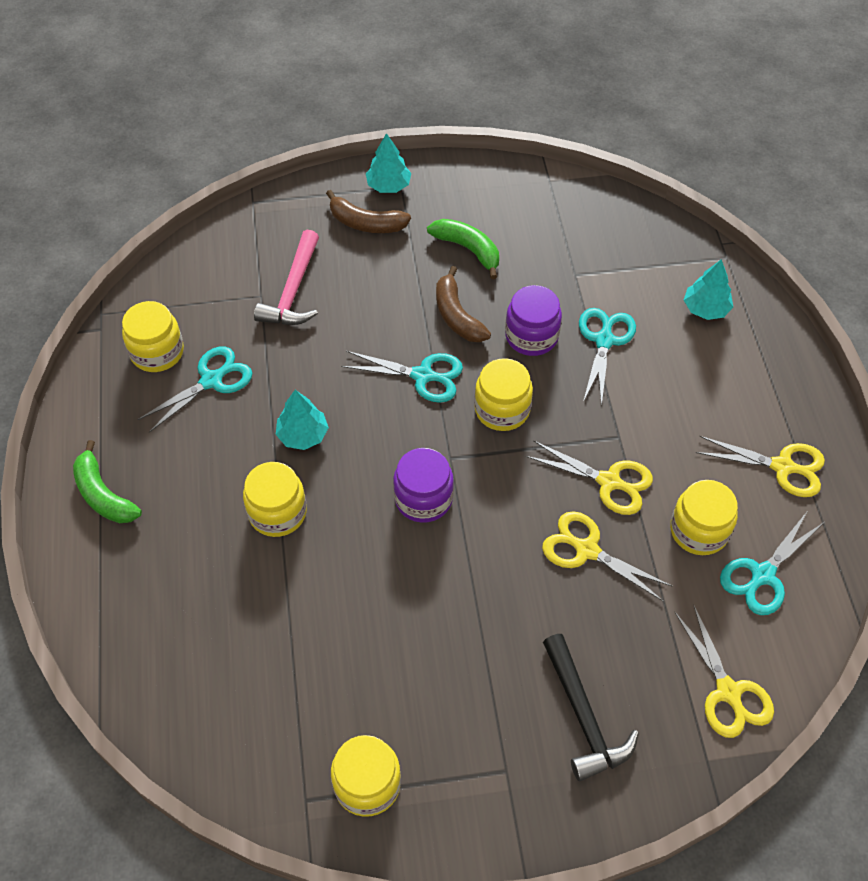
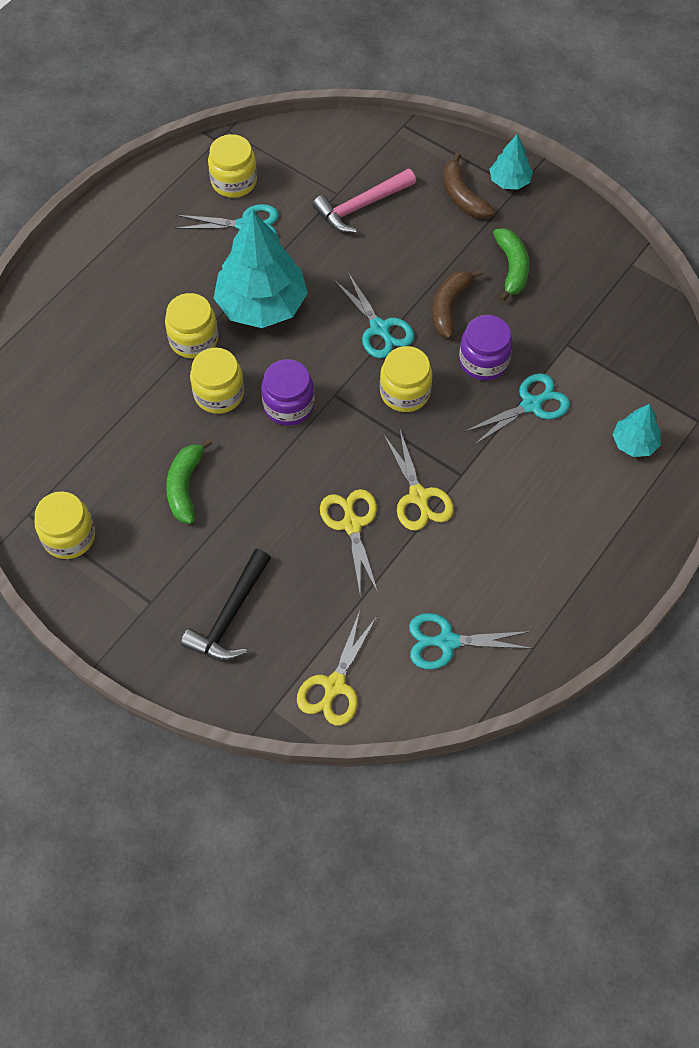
camera: 45 degrees right, 5 degrees up
green banana [73,440,142,523] -> green banana moved to [166,439,213,524]
turquoise tree [276,390,329,450] -> turquoise tree [214,210,308,328], size x2.03
yellow jar [670,480,738,555] -> yellow jar moved to [190,348,244,414]
yellow scissors [696,436,825,497] -> none

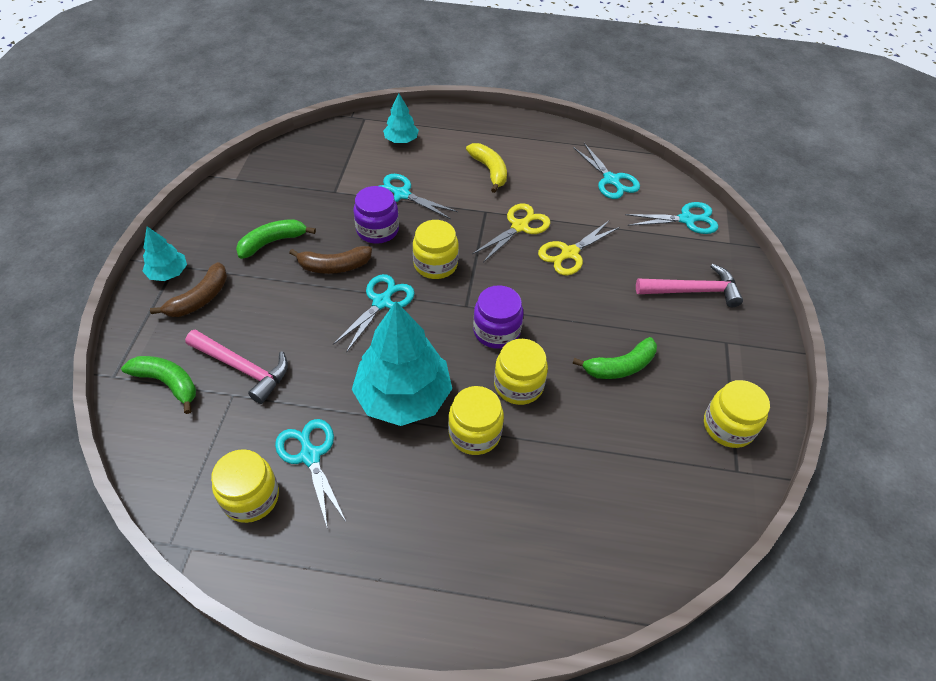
camera: 120 degrees left, 10 degrees down
black hammer [181,549,271,661] -> pink hammer [636,264,743,307]
yellow scissors [297,611,377,726] -> turquoise scissors [625,202,718,234]
none -> green banana [121,356,196,414]
none -> yellow banana [466,143,507,193]

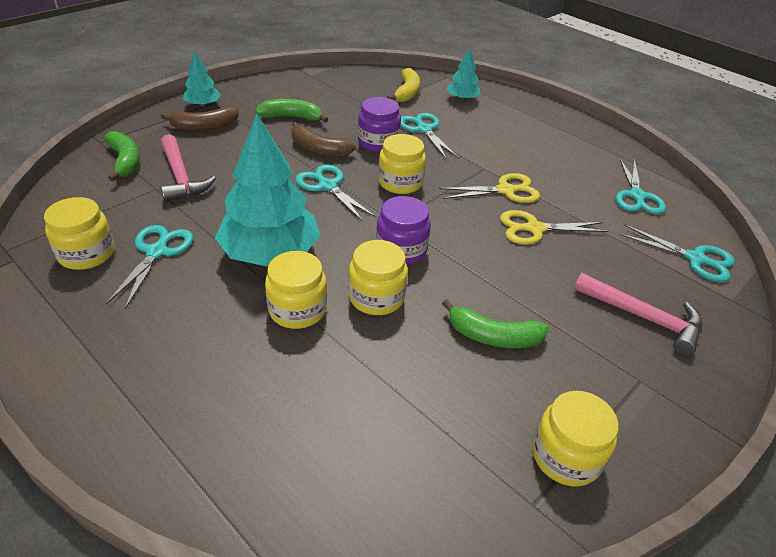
camera: 35 degrees right, 10 degrees down
turquoise scissors [333,274,415,353] -> turquoise scissors turned 105 degrees counterclockwise [295,164,376,222]
yellow banana [466,143,507,193] -> yellow banana moved to [387,68,420,102]

